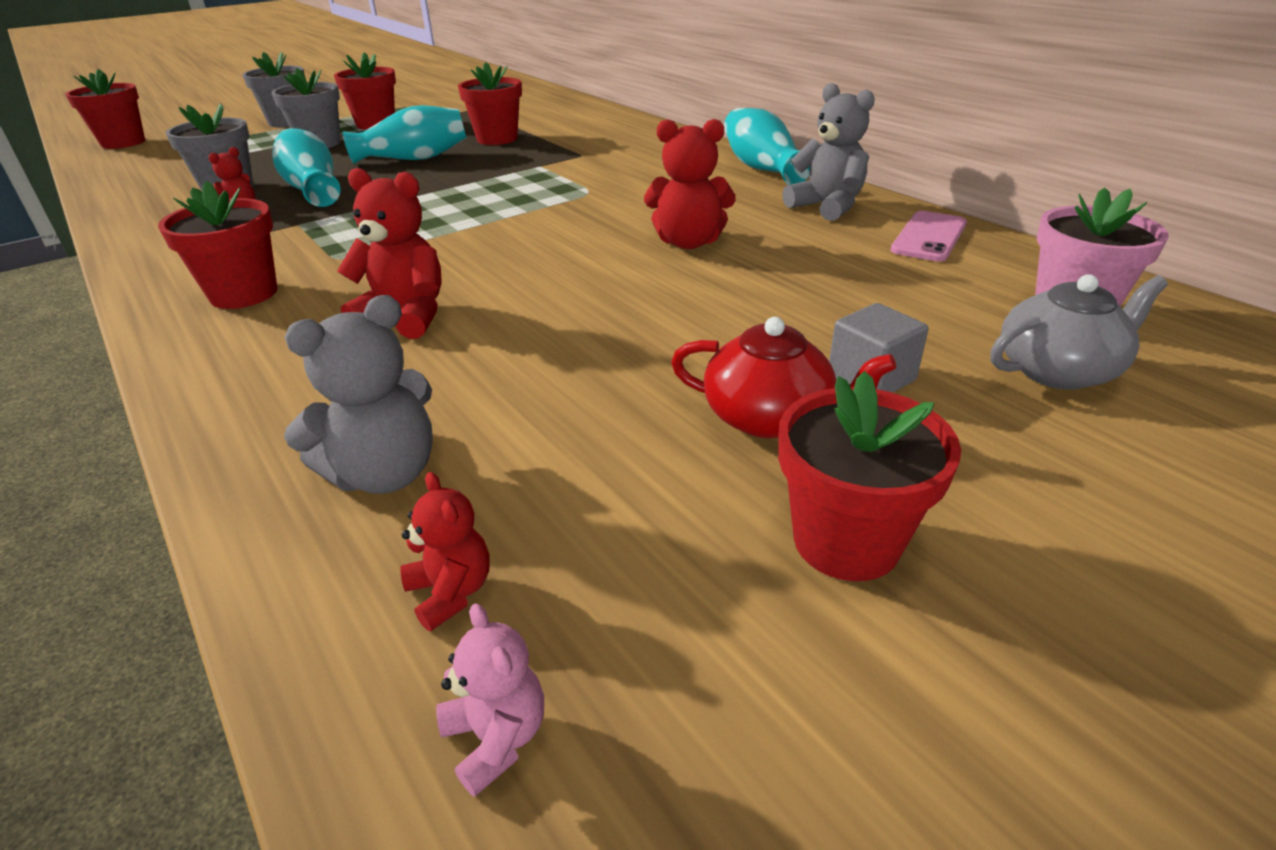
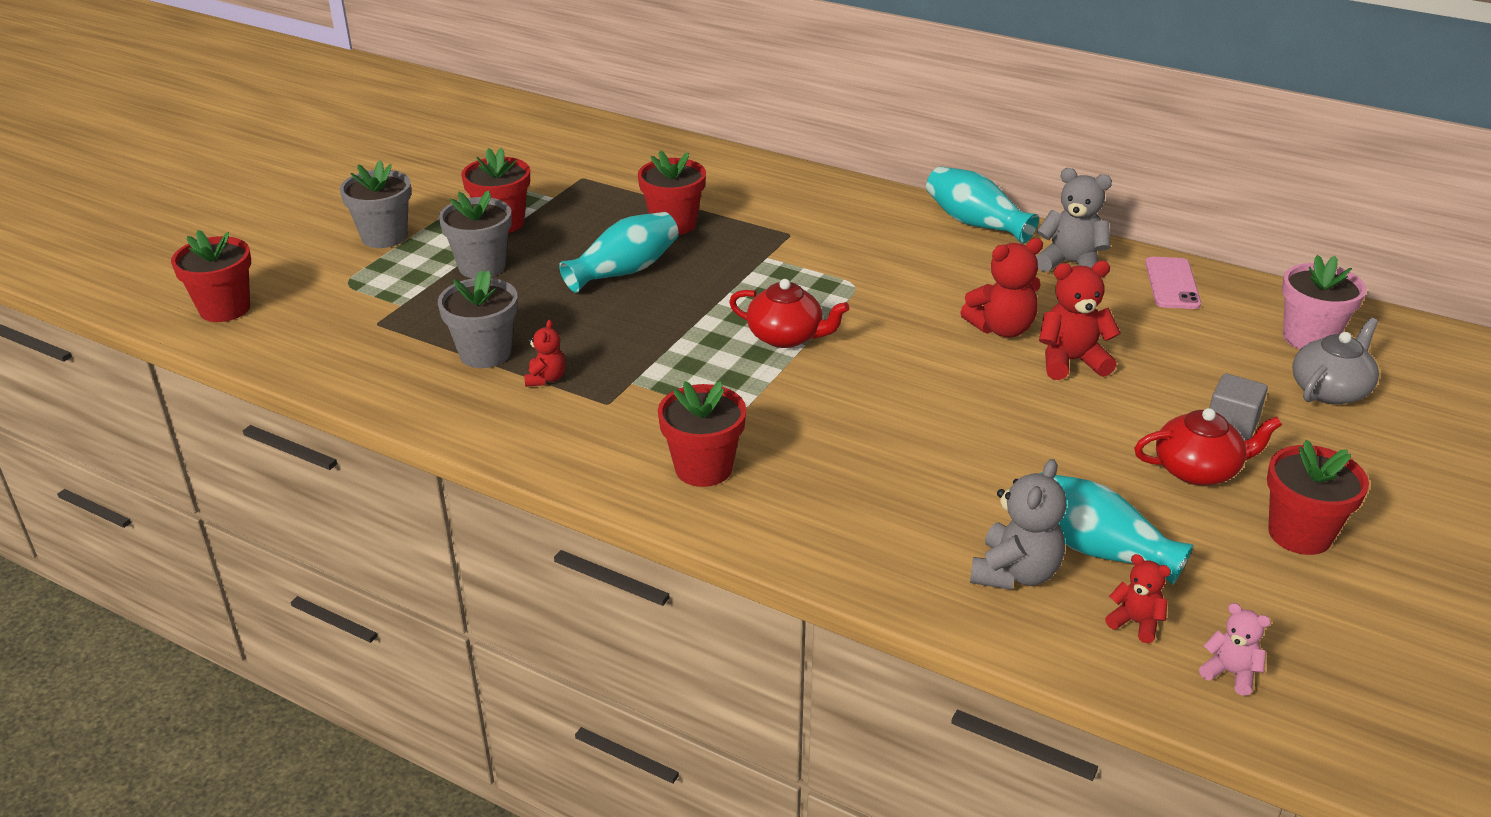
camera: 25 degrees left, 0 degrees up
turquoise vase [272,128,340,207] -> turquoise vase moved to [1040,472,1194,585]
red teddy bear [337,168,441,339] -> red teddy bear moved to [1039,261,1121,380]
none -> red teapot [729,279,849,348]

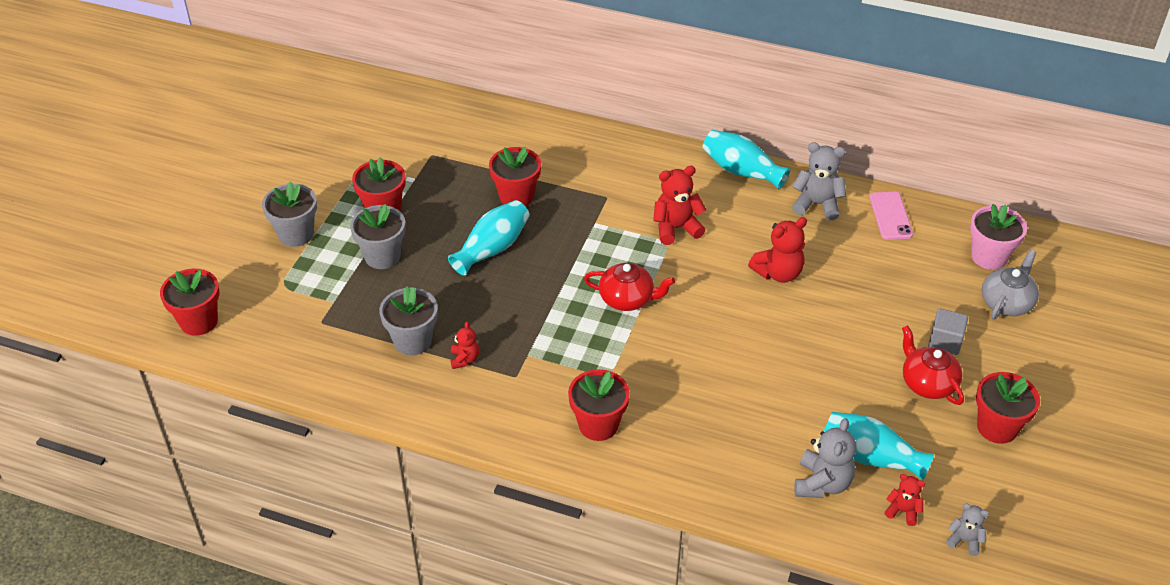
camera: 10 degrees left, 10 degrees up
red teddy bear [1039,261,1121,380] -> red teddy bear moved to [653,166,707,245]
red teapot [1134,408,1282,485] -> red teapot turned 105 degrees counterclockwise [902,325,964,405]
pink teddy bear [1199,603,1271,696] -> grey teddy bear [946,503,989,556]

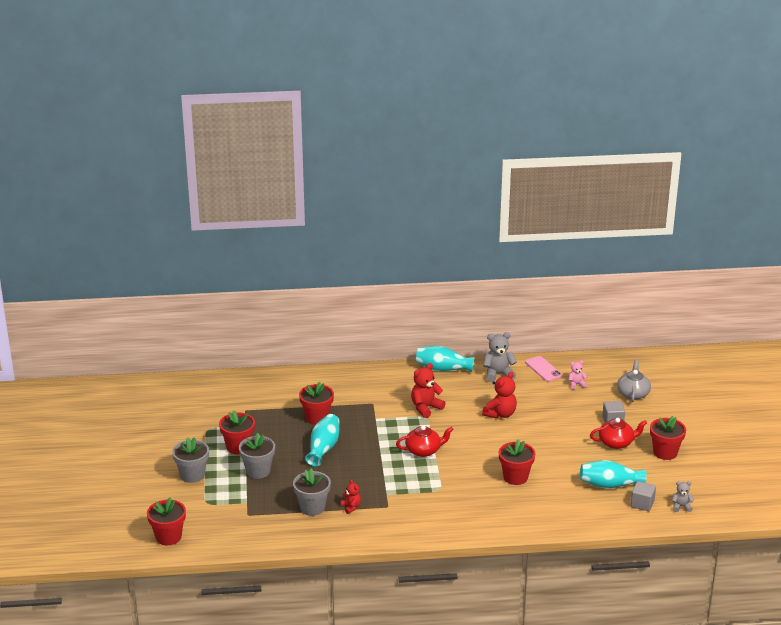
camera: 25 degrees left, 15 degrees down
red flower pot [568,369,630,441] -> red flower pot moved to [499,439,536,485]
grey teddy bear [794,418,857,498] -> none
red teddy bear [885,474,925,526] -> grey cube [631,481,656,511]
red teapot [902,325,964,405] -> red teapot turned 135 degrees clockwise [590,418,647,449]
pink flower pot [970,204,1027,270] -> none
none -> pink teddy bear [569,360,587,390]

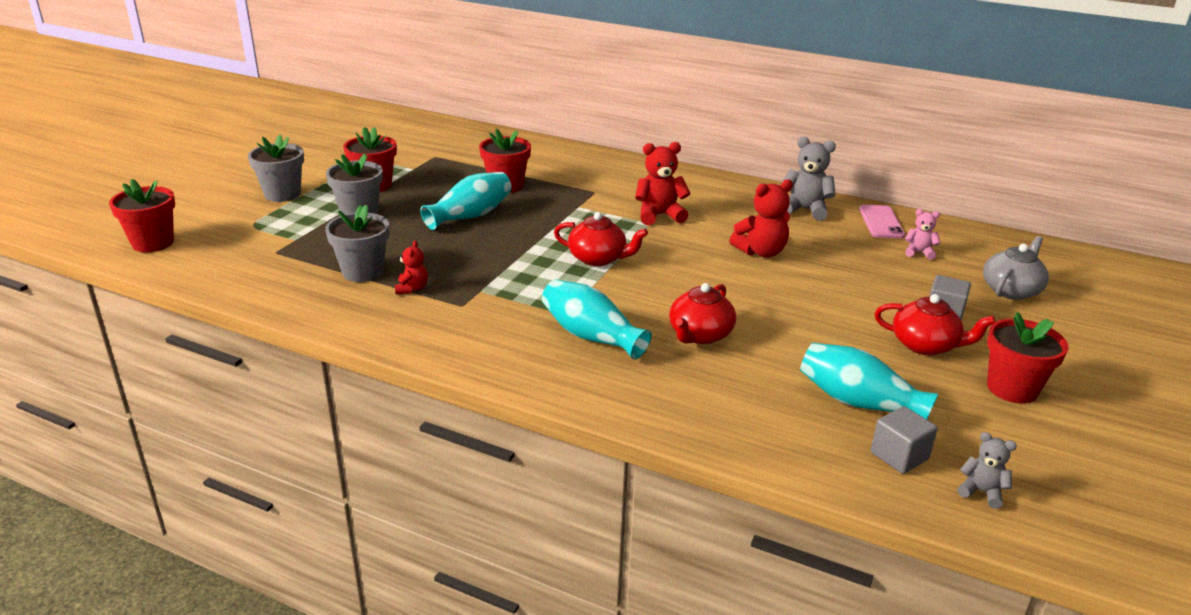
camera: 30 degrees right, 0 degrees up
turquoise vase [416,346,475,372] -> turquoise vase moved to [542,280,652,360]
red flower pot [499,439,536,485] -> red teapot [669,283,736,344]

